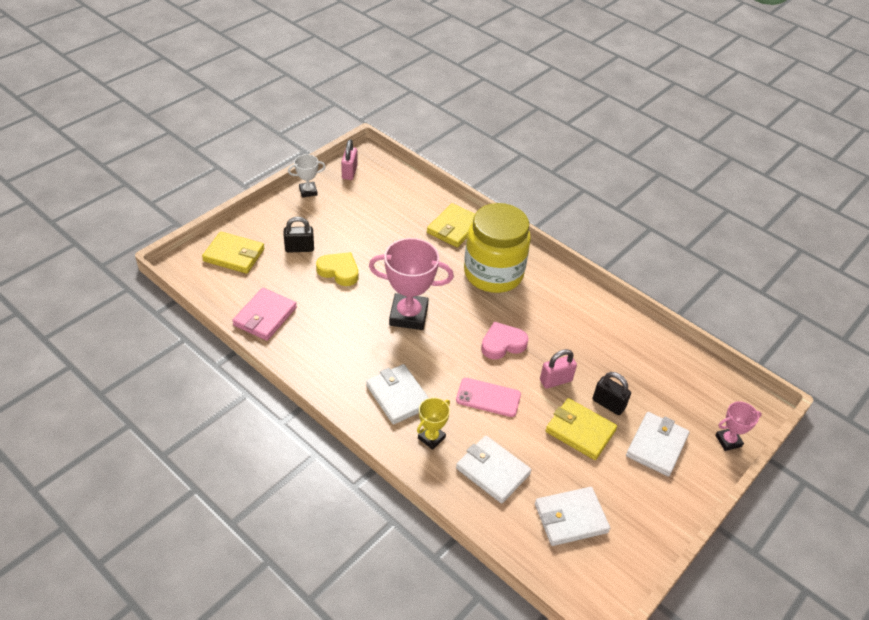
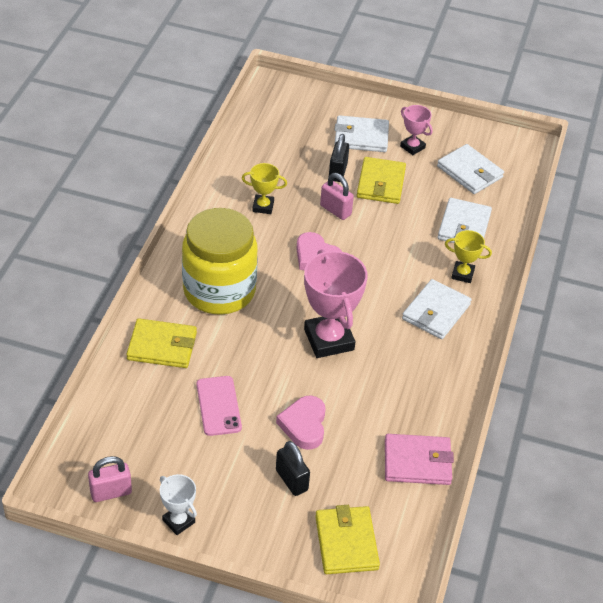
camera: 115 degrees left, 0 degrees up
yellow heart [316,252,358,286] -> pink heart [276,396,326,450]
pink phone [456,378,521,417] -> pink phone moved to [197,376,242,436]
pink trophy [715,401,762,451] -> pink trophy moved to [400,105,433,155]
none -> yellow trophy [242,163,287,214]

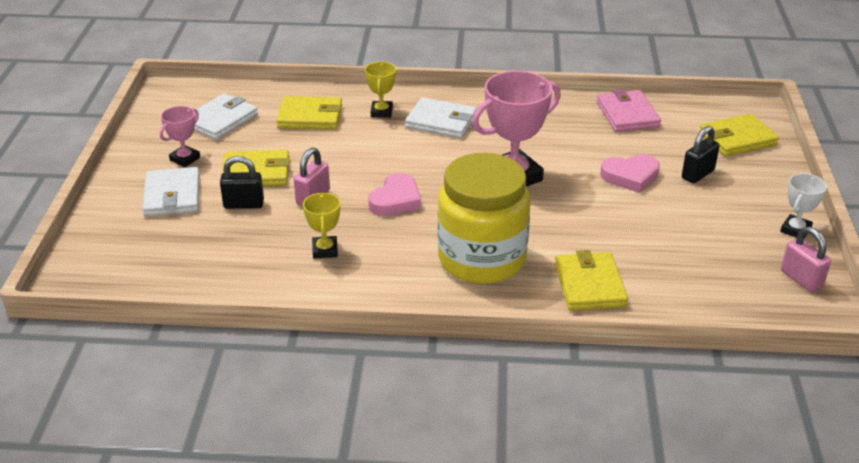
camera: 100 degrees left, 10 degrees down
pink phone [197,376,242,436] -> none
white wallet [438,198,492,243] -> yellow wallet [276,96,342,130]

